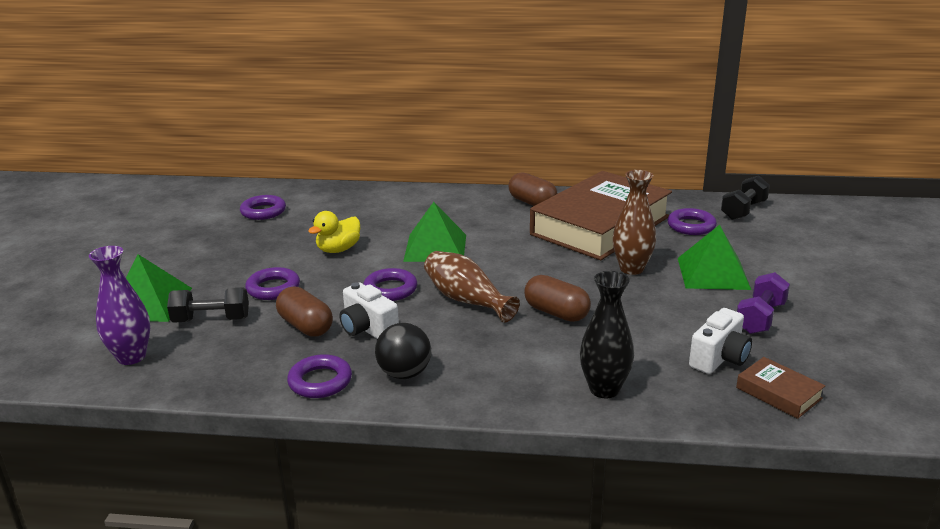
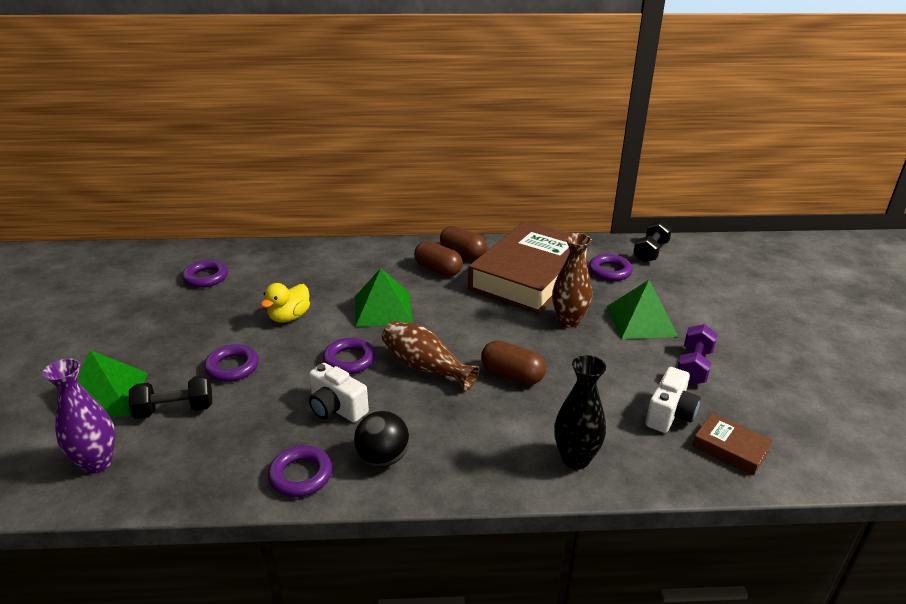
camera: 10 degrees left, 5 degrees up
brown capsule [276,286,333,337] -> brown capsule moved to [414,241,463,277]

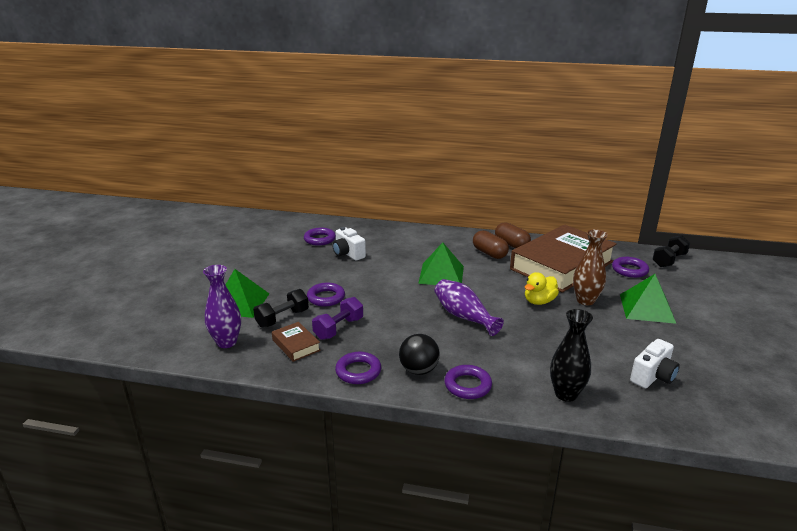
camera: 15 degrees right, 5 degrees down
black dumbbell [129,375,212,419] -> black dumbbell turned 45 degrees counterclockwise [253,289,309,328]
yellow duck [261,283,310,323] -> yellow duck moved to [525,272,559,305]
white camera [309,363,369,422] -> white camera moved to [332,227,366,261]
purple ring [323,338,375,374] -> purple ring moved to [444,365,492,399]
brown vase [382,321,479,391] -> purple vase [434,279,504,336]
brown capsule [481,340,546,385] -> none
purple dumbbell [677,324,717,385] -> purple dumbbell moved to [312,297,363,340]
brown book [692,413,773,475] -> brown book moved to [272,322,321,362]

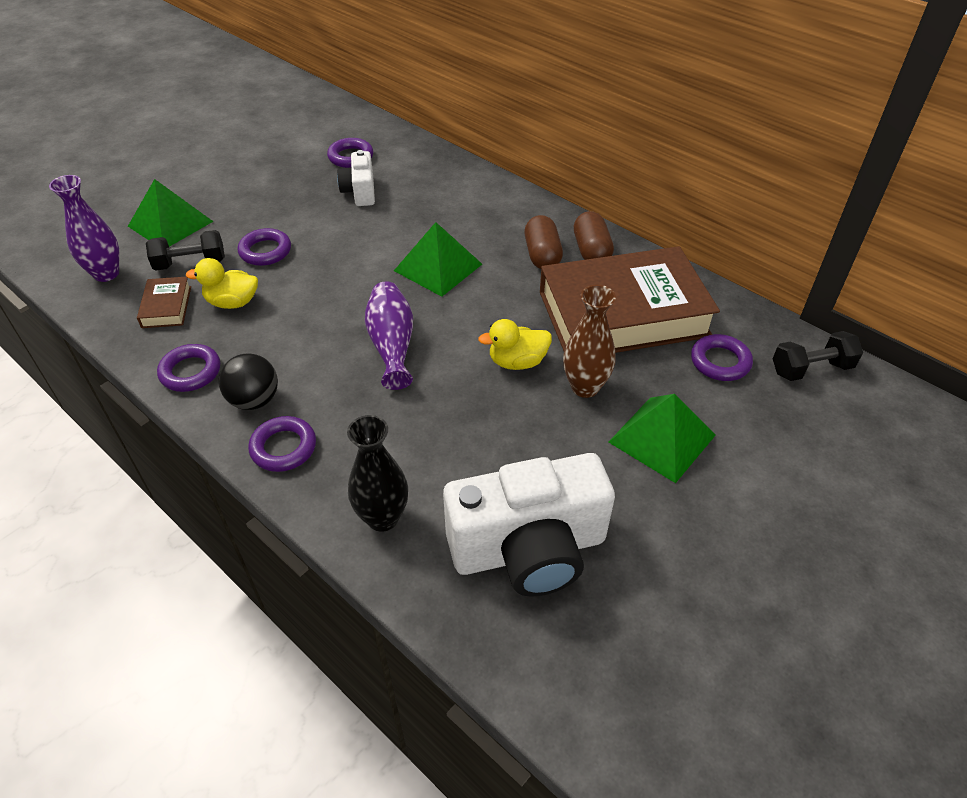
camera: 30 degrees right, 20 degrees up
purple dumbbell [312,297,363,340] -> yellow duck [186,258,258,309]
white camera [630,339,680,388] -> white camera [443,453,615,596], size x1.94

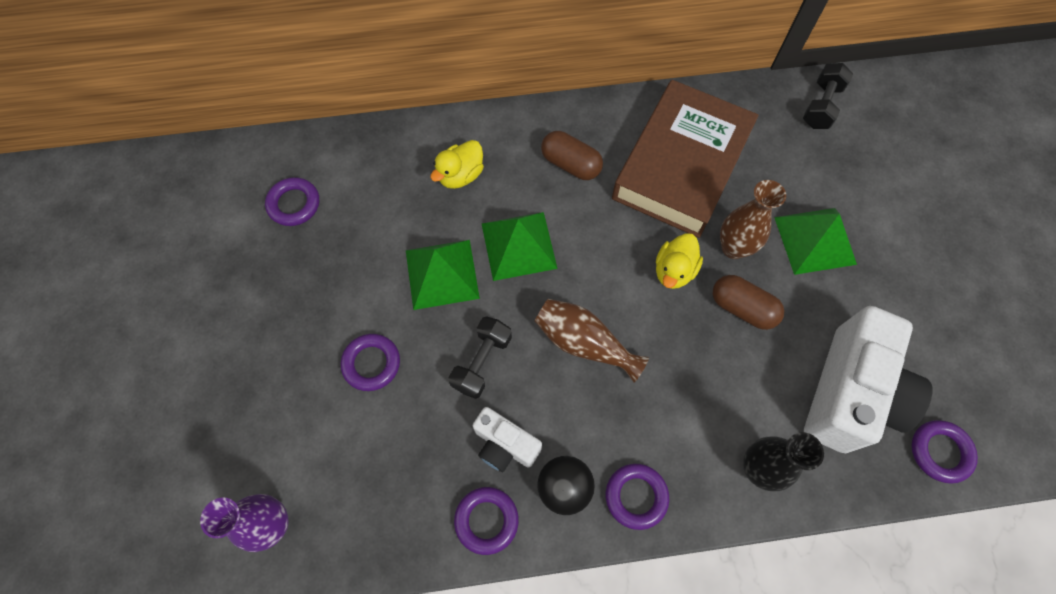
camera: 50 degrees left, 20 degrees up
green pyramid [128,179,214,247] -> green pyramid moved to [406,240,480,310]
brown book [137,277,191,328] -> none
black dumbbell [146,230,225,271] -> black dumbbell moved to [448,316,512,399]
yellow duck [186,258,258,309] -> yellow duck moved to [430,140,484,189]
white camera [337,150,375,206] -> white camera moved to [473,407,542,472]
purple vase [365,281,413,390] -> brown vase [535,299,649,383]
brown capsule [574,211,614,260] -> brown capsule moved to [713,275,784,330]
purple ring [691,334,753,381] -> purple ring moved to [911,420,978,484]

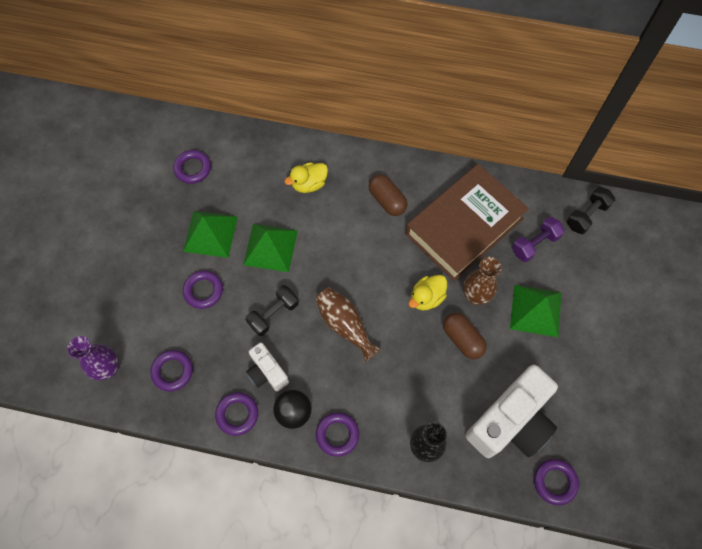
camera: 20 degrees right, 0 degrees up
green pyramid [482,212,558,281] -> green pyramid moved to [183,211,238,258]
none -> purple ring [150,350,193,391]
none -> purple dumbbell [512,217,565,262]

